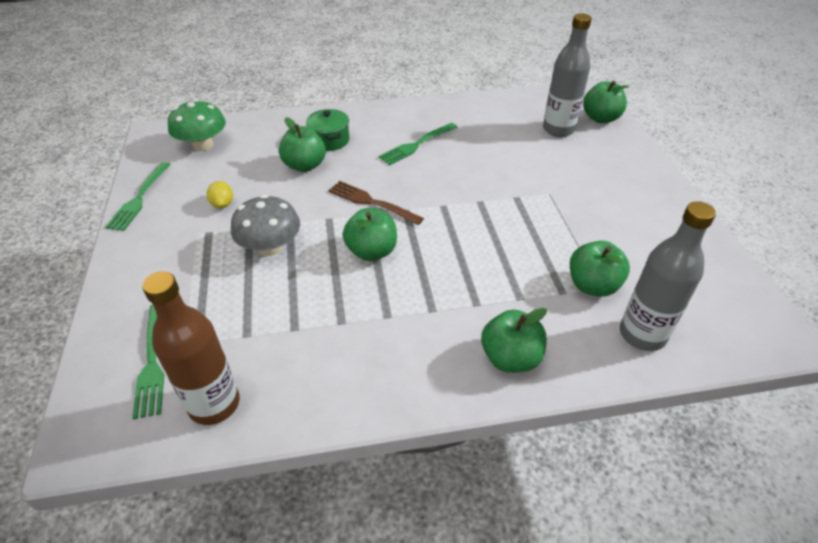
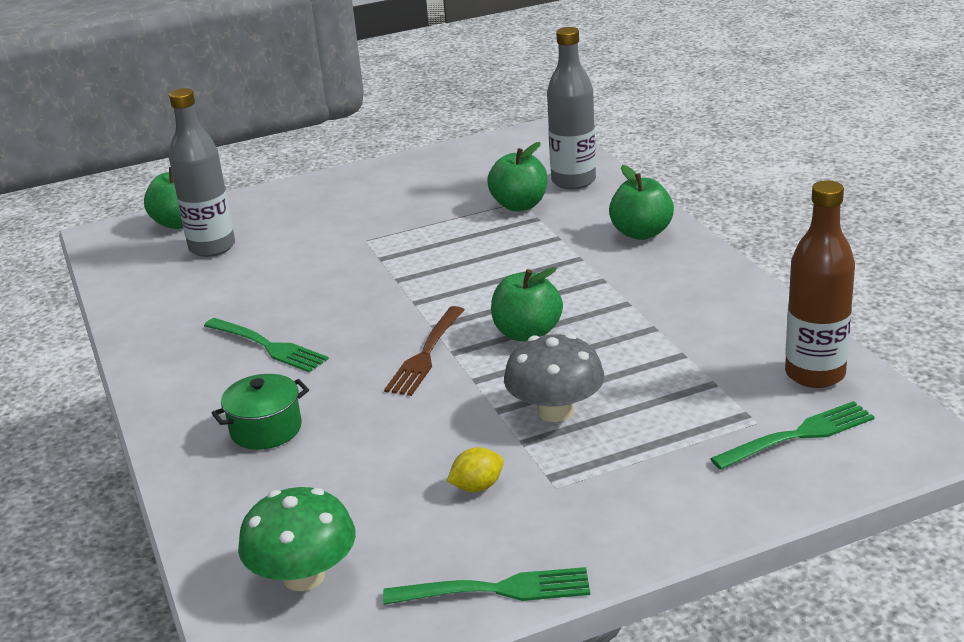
camera: 100 degrees left, 15 degrees down
green apple [279,117,326,172] -> none

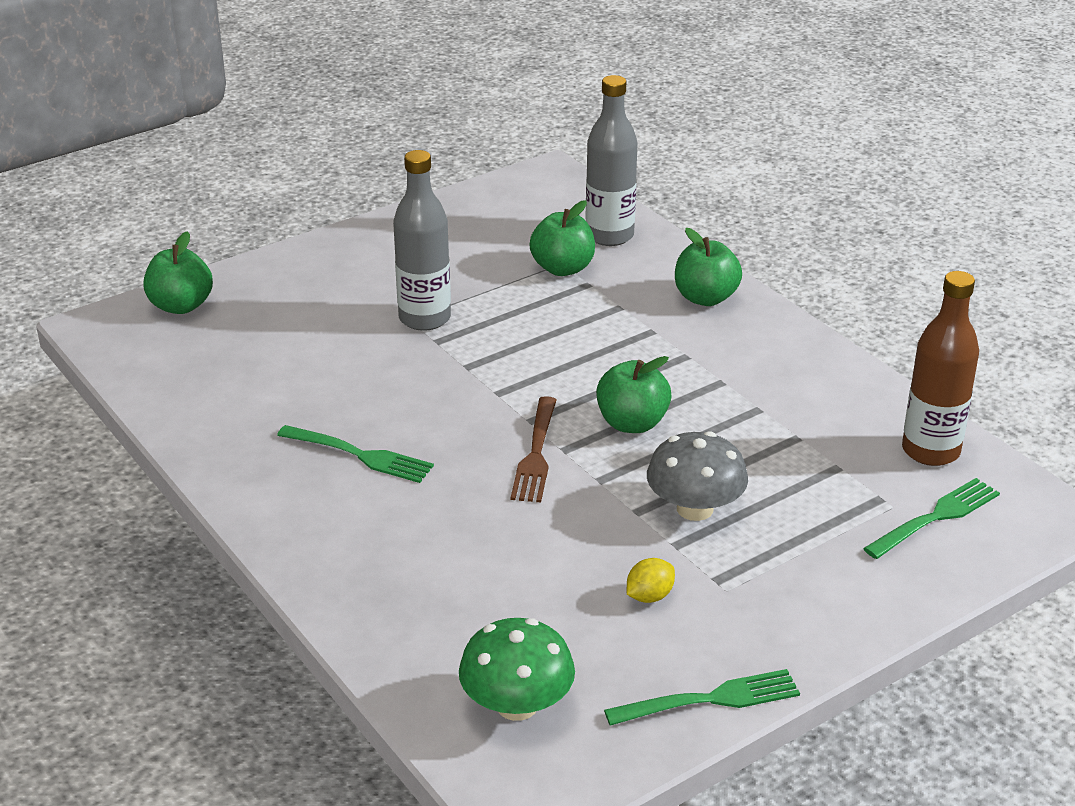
camera: 15 degrees left, 5 degrees up
grey bottle [169,88,235,257] -> grey bottle moved to [393,150,451,331]
green pot [212,374,309,450] -> none

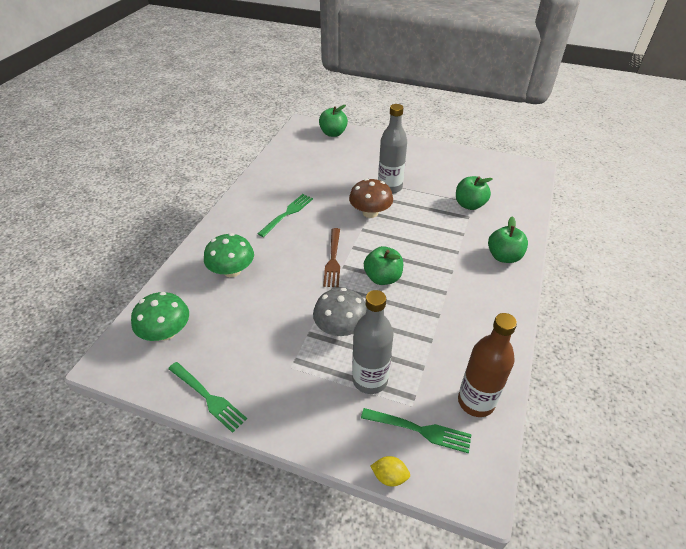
camera: 55 degrees right, 10 degrees up
green fork [277,425,434,483] -> green fork turned 135 degrees counterclockwise [258,194,313,237]
brown fork [511,396,556,502] -> brown fork turned 60 degrees counterclockwise [323,228,340,287]
grey bottle [585,75,638,246] -> grey bottle moved to [352,290,394,394]
yellow lemon [627,558,675,603] -> yellow lemon moved to [371,456,410,486]
none -> green mushroom [204,233,254,277]
none -> brown mushroom [349,178,393,218]

